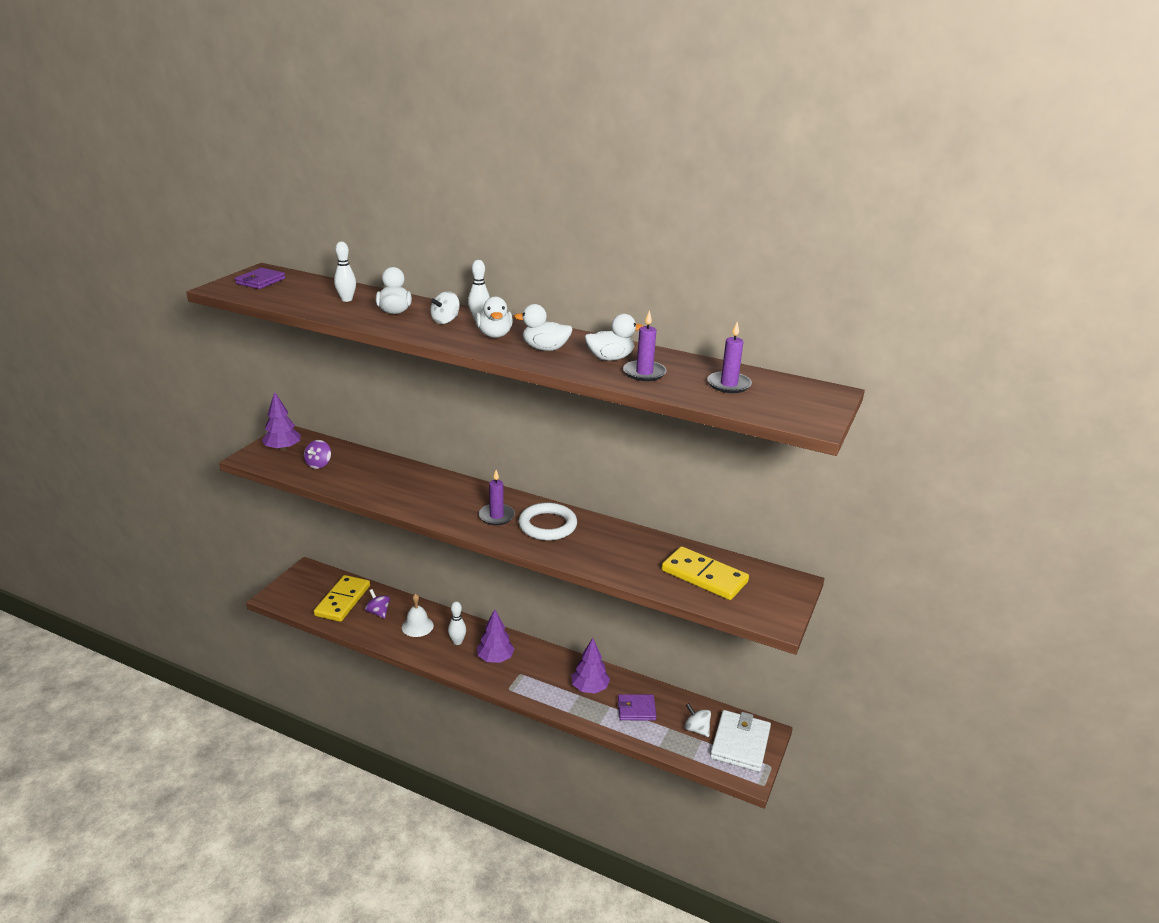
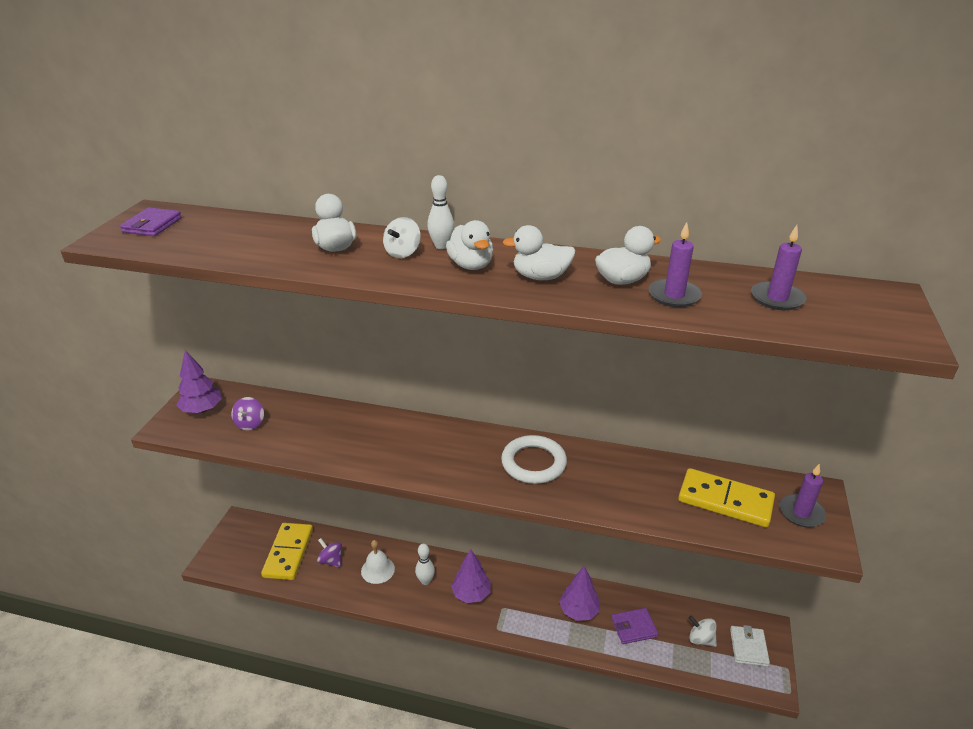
camera: 10 degrees left, 5 degrees up
white bowling pin [334,242,356,302] -> none
purple candle [479,470,515,525] -> purple candle moved to [780,464,826,527]
white wallet [710,710,771,772] -> white wallet [730,625,770,667], size x0.63

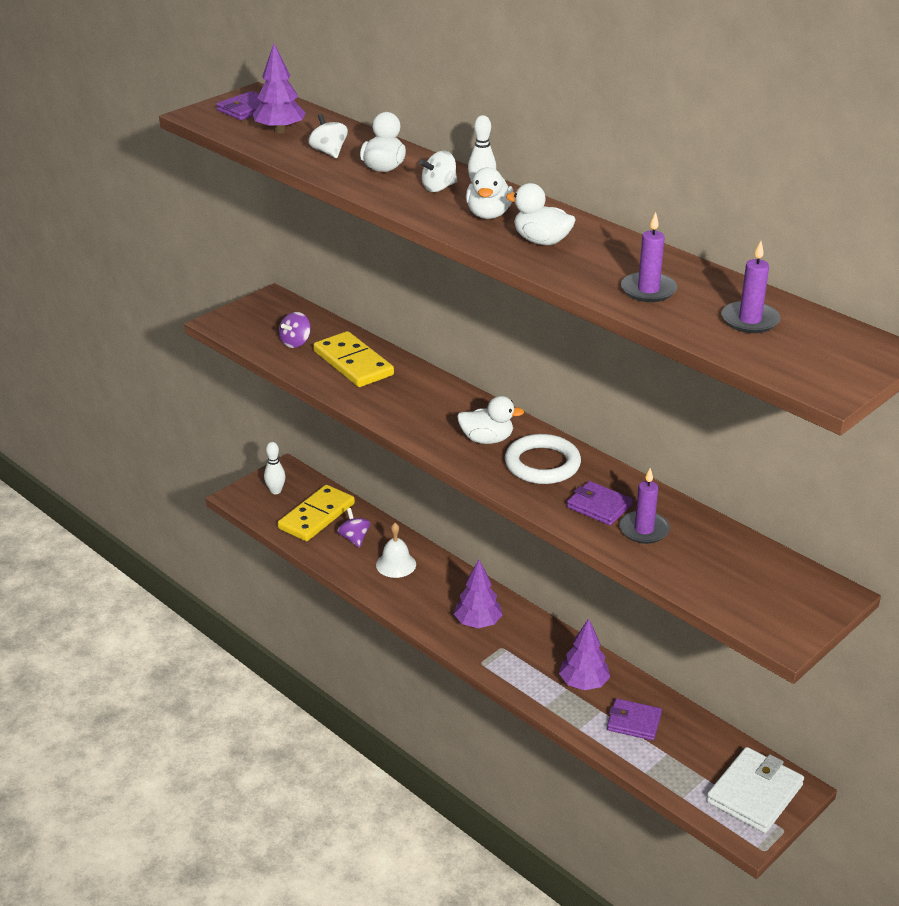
camera: 30 degrees right, 0 degrees up
purple tree [177,350,222,413] -> purple tree moved to [253,44,306,133]
white bowling pin [415,544,435,585] -> white bowling pin moved to [264,442,286,494]
white duck [595,226,661,285] -> white duck moved to [457,396,524,444]
yellow domino [678,468,775,528] -> yellow domino moved to [313,331,394,387]
white spinning top [689,616,717,647] -> white spinning top moved to [308,114,348,158]
white wallet [730,625,770,667] -> white wallet [706,747,804,833], size x1.60
purple candle [780,464,826,527] -> purple candle moved to [619,468,670,544]
none -> purple wallet [567,481,633,525]

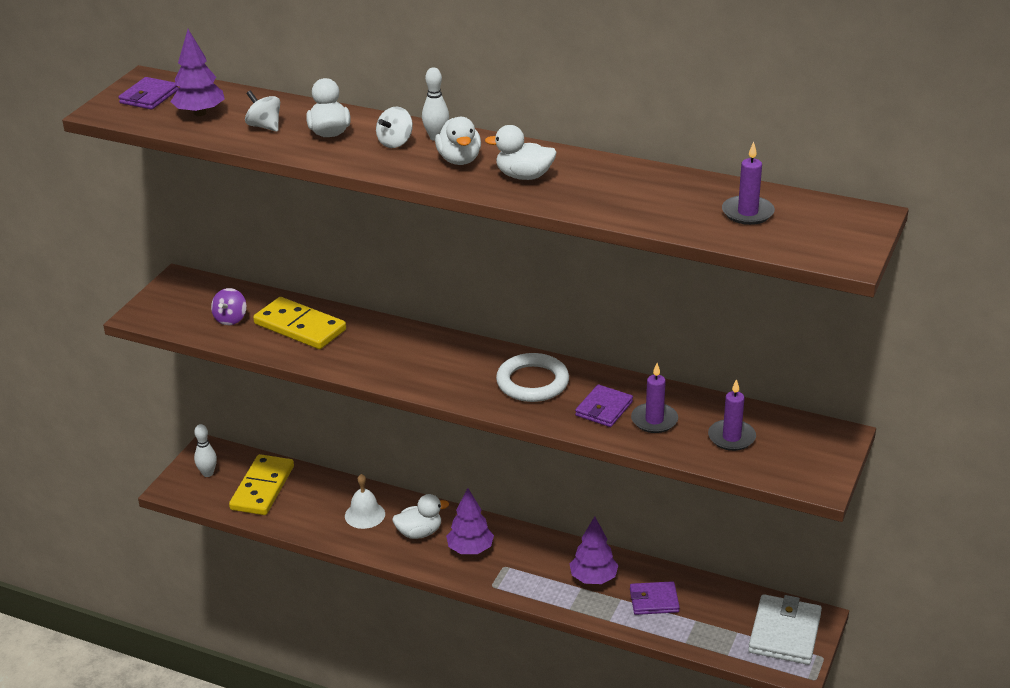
camera: 20 degrees left, 0 degrees up
purple spinning top [337,508,370,548] -> none
white duck [457,396,524,444] -> white duck moved to [392,494,449,539]
purple wallet [567,481,633,525] -> purple wallet turned 75 degrees counterclockwise [575,384,633,427]
purple candle [621,212,677,302] -> purple candle moved to [708,379,756,451]

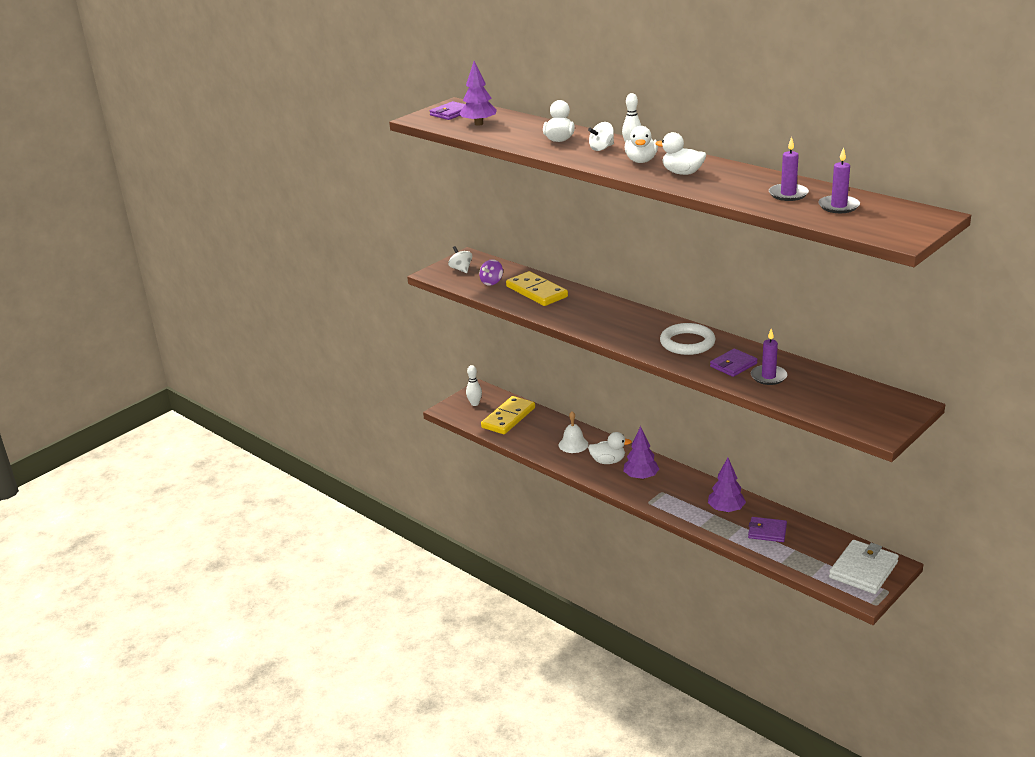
camera: 20 degrees right, 5 degrees down
white spinning top [245,90,280,132] -> white spinning top moved to [448,246,472,273]
purple candle [708,379,756,451] -> purple candle moved to [769,137,809,201]

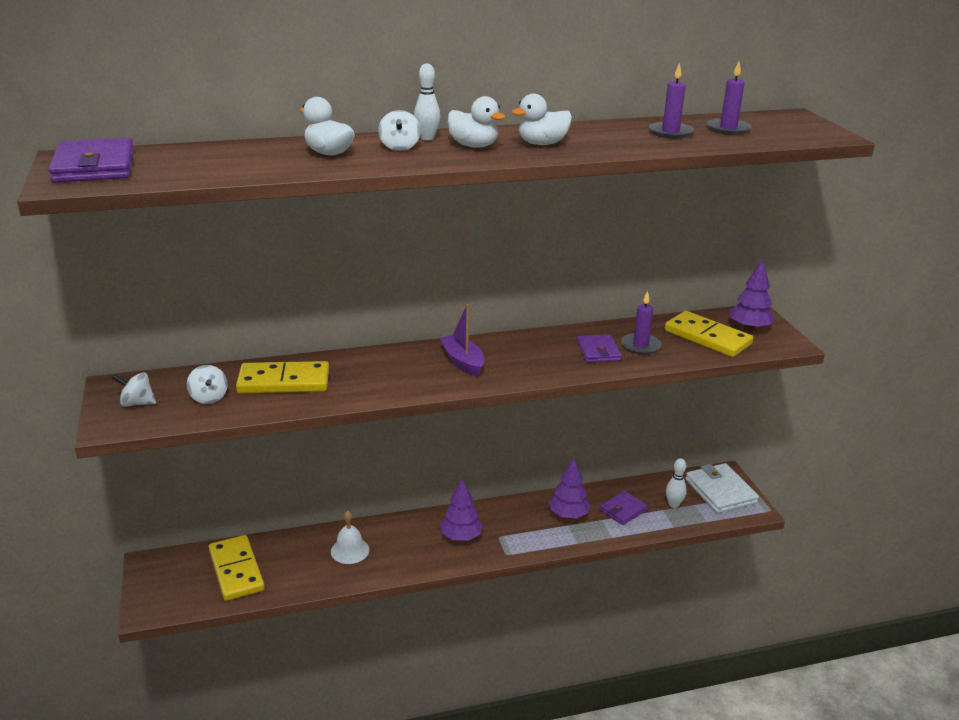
camera: 60 degrees left, 0 degrees up
purple wallet [430,101,465,120] -> purple wallet [48,138,134,183], size x1.60
purple tree [459,61,497,126] -> purple tree moved to [729,259,775,331]
white bowling pin [466,365,482,406] -> white bowling pin moved to [666,458,687,508]
purple spinning top [479,259,503,286] -> white spinning top [187,365,228,404]
white duck [588,432,632,464] -> none
white ring [660,323,716,355] -> none
none -> purple boat [439,304,484,377]
none -> yellow domino [665,311,753,357]

